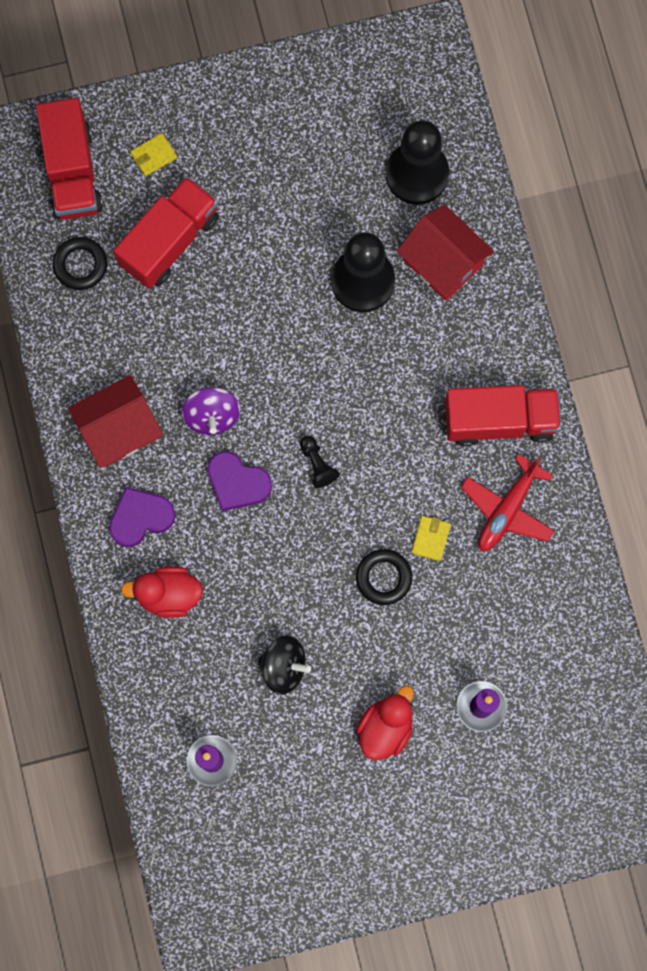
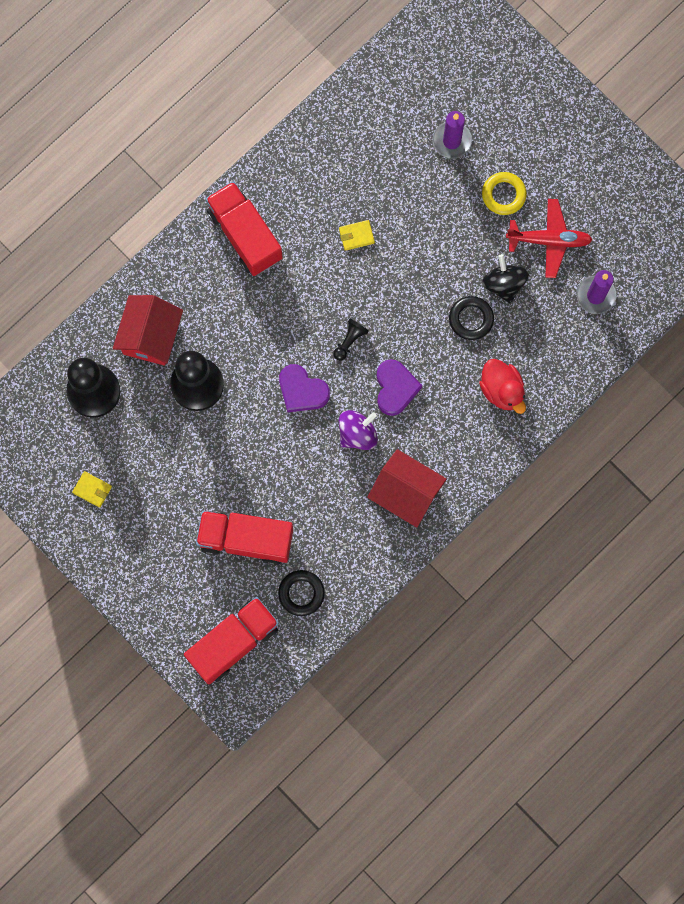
camera: 120 degrees left, 0 degrees up
purple heart [109,487,176,547] -> purple heart moved to [279,364,330,412]
yellow wallet [130,133,177,176] -> yellow wallet moved to [72,471,112,508]
black ring [356,549,412,605] -> black ring moved to [449,296,494,340]
red duck [356,685,414,760] -> yellow ring [482,172,527,215]
red plane [461,454,554,551] -> red plane moved to [506,199,593,278]

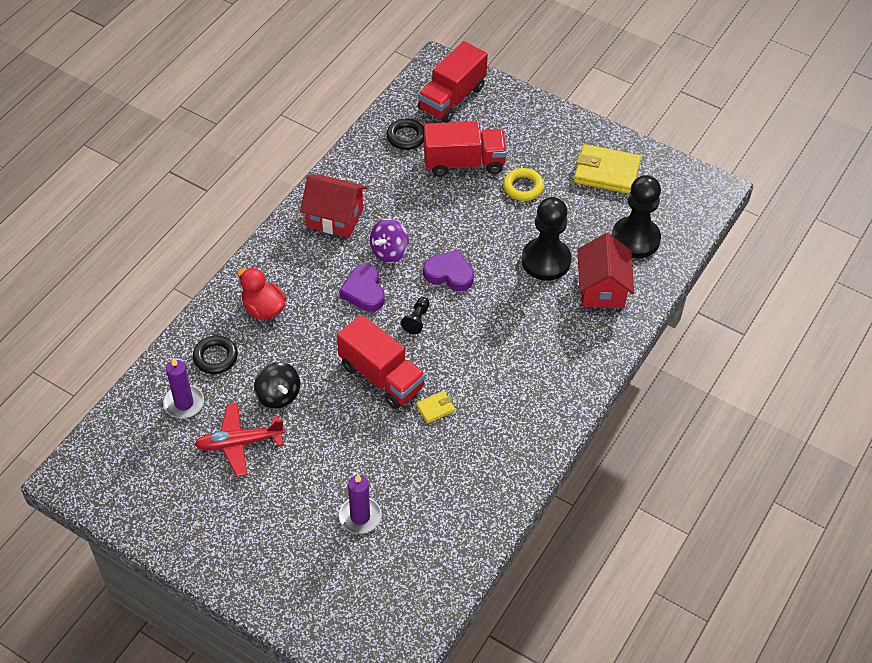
camera: 165 degrees right, 25 degrees down
yellow wallet [72,471,112,508] -> yellow wallet [574,144,641,194], size x2.12
red truck [206,181,283,276] -> red truck moved to [337,314,426,409]
black ring [449,296,494,340] -> black ring moved to [193,336,238,374]
yellow ring [482,172,527,215] -> yellow ring moved to [503,168,544,201]

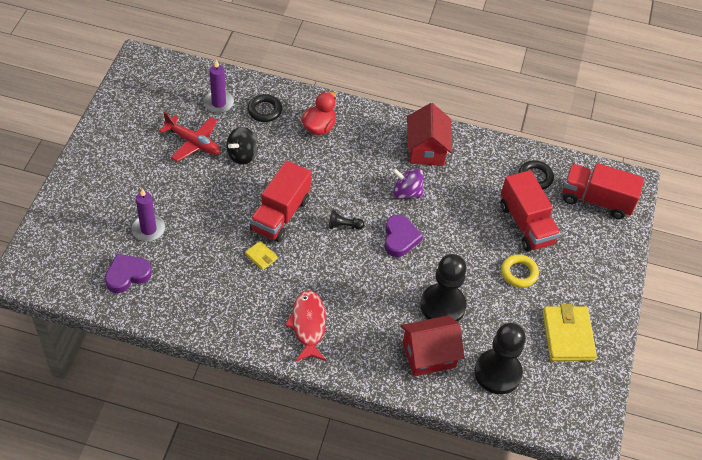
camera: 70 degrees right, 0 degrees up
red plane [194,402,285,476] -> red plane turned 150 degrees clockwise [159,112,220,162]
purple heart [339,264,385,312] -> purple heart moved to [105,254,152,293]
none -> red fish [285,290,326,362]

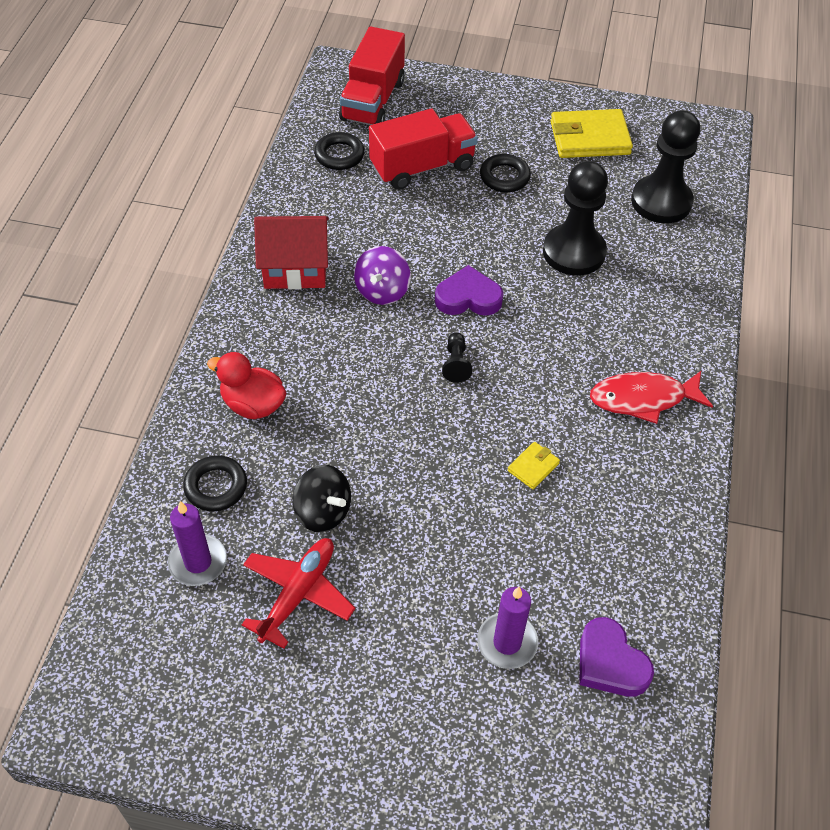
camera: 90 degrees left, 0 degrees up
red truck [250,160,311,242] -> none
red house [401,315,464,376] -> none
yellow ring [501,254,539,288] -> black ring [480,154,531,192]

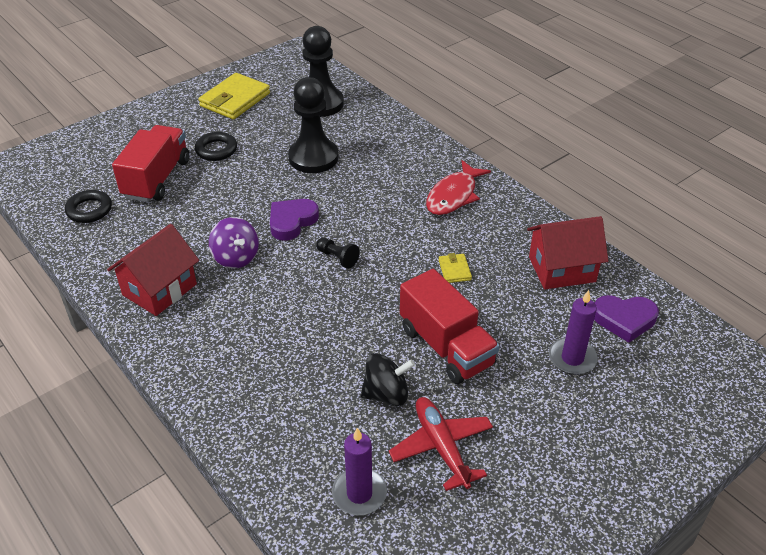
camera: 50 degrees left, 10 degrees down
black ring [183,455,247,511] -> none
red duck [207,352,287,419] -> none
red truck [339,27,405,125] -> red truck moved to [400,269,499,384]
none -> red house [527,216,608,289]

